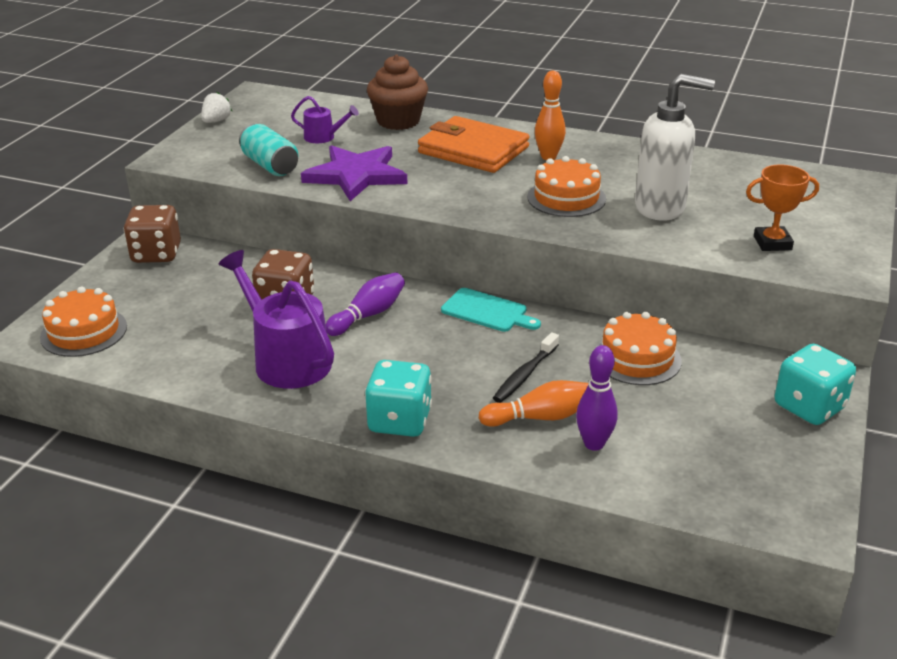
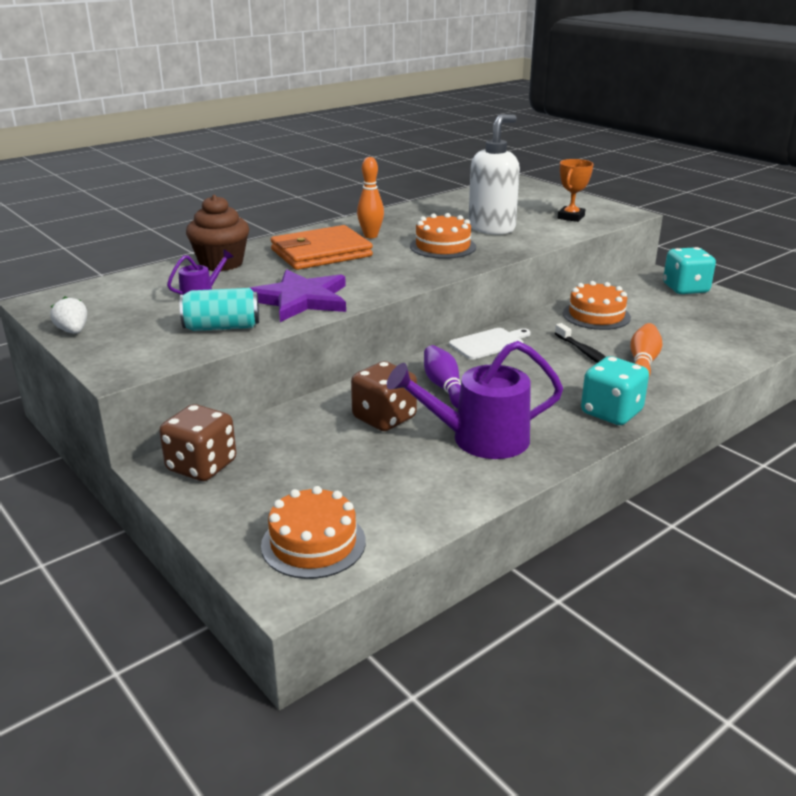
camera: 60 degrees left, 5 degrees down
turquoise cutting board [441,288,541,332] -> white cutting board [449,328,531,360]
purple bowling pin [576,345,618,451] -> none

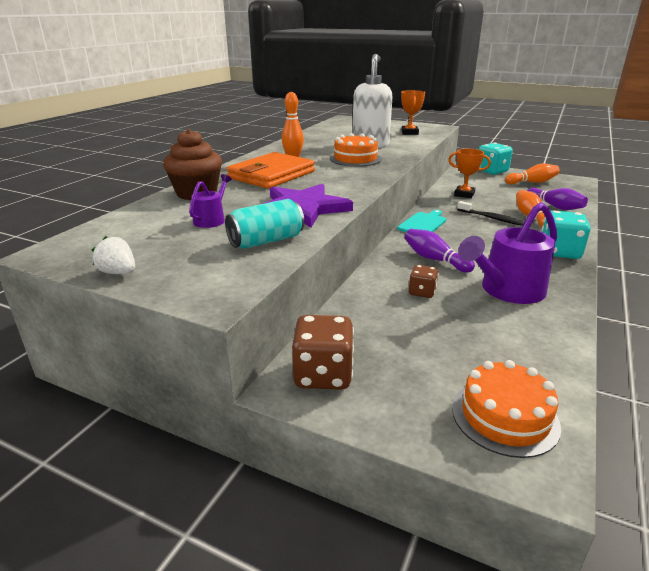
camera: 25 degrees left, 0 degrees up
brown dice [351,361,417,431] -> brown dice [409,265,439,298], size x0.57
white cutting board [449,328,531,360] -> turquoise cutting board [397,210,446,232]
orange cake [563,281,631,330] -> orange trophy [448,148,491,198]
none -> orange bowling pin [505,163,560,185]
none -> purple bowling pin [527,188,588,210]

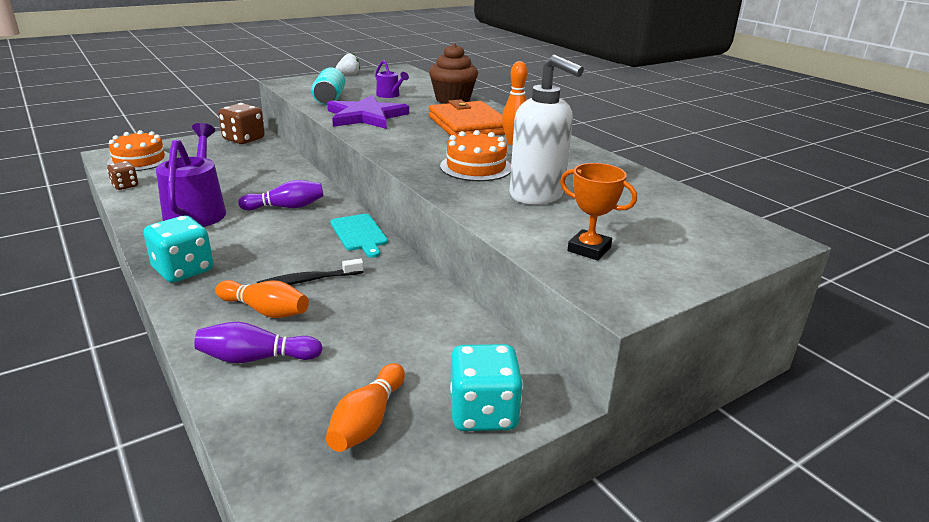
camera: 120 degrees right, 0 degrees up
brown dice [409,265,439,298] -> brown dice moved to [107,161,138,190]
orange trophy [448,148,491,198] -> none

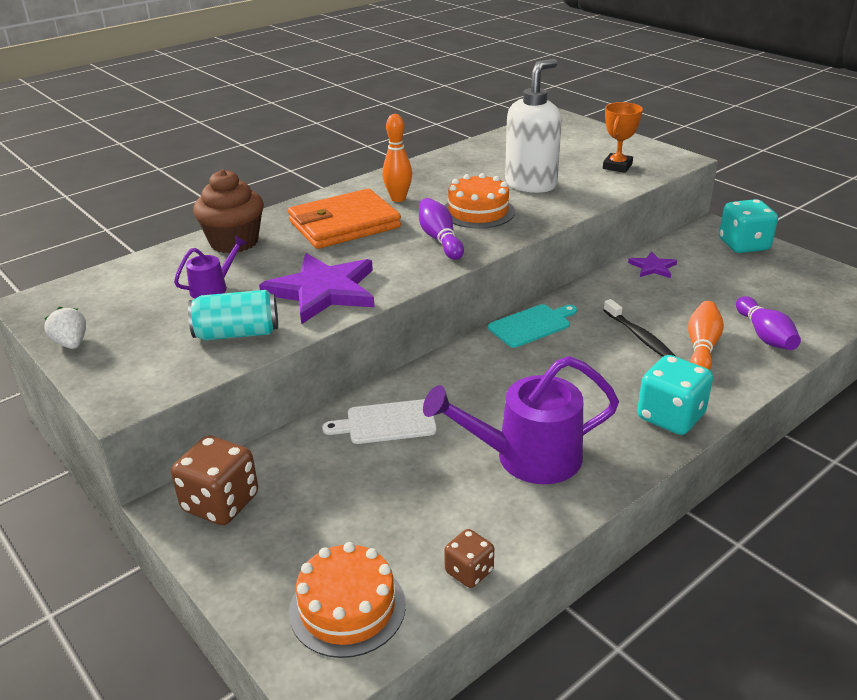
camera: 95 degrees left, 5 degrees up
purple bowling pin [238,180,324,210] -> purple bowling pin moved to [419,198,464,260]
orange bowling pin [326,363,405,452] -> none
none -> white cutting board [322,399,437,444]
none -> purple star [628,251,677,278]

